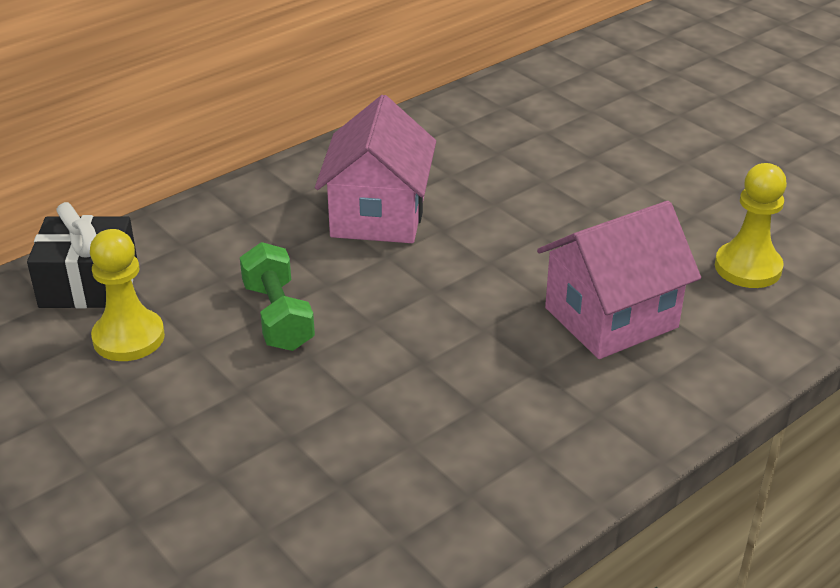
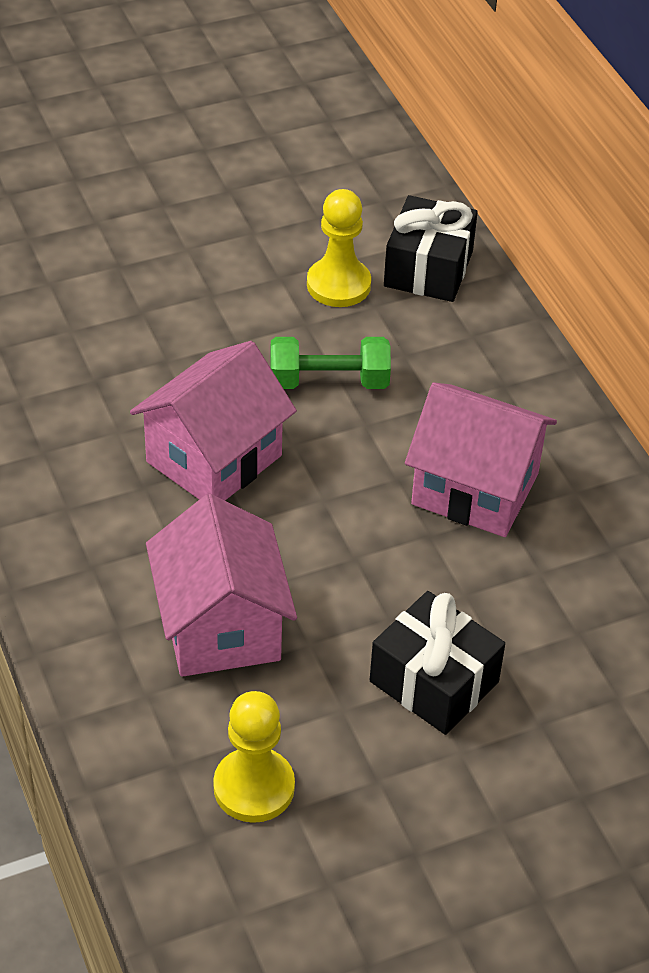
camera: 105 degrees right, 10 degrees up
none -> pink house [130,341,297,500]
none -> black gift [370,591,505,735]

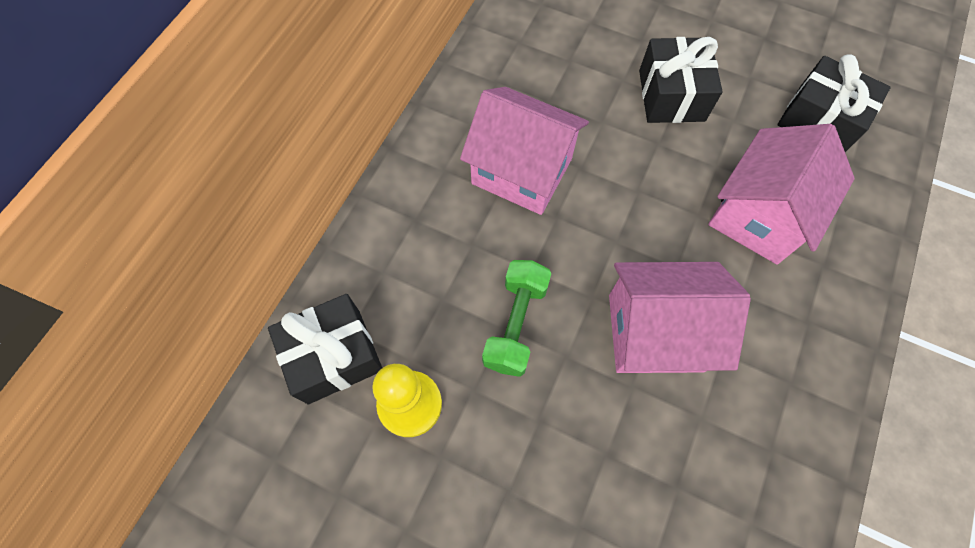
camera: 130 degrees left, 20 degrees up
yellow pawn [213,691,295,823] -> black gift [777,54,891,152]
green dumbbell [270,337,391,389] -> green dumbbell turned 60 degrees clockwise [482,260,551,377]
pink house [405,382,557,537] -> pink house turned 45 degrees counterclockwise [460,87,589,215]

